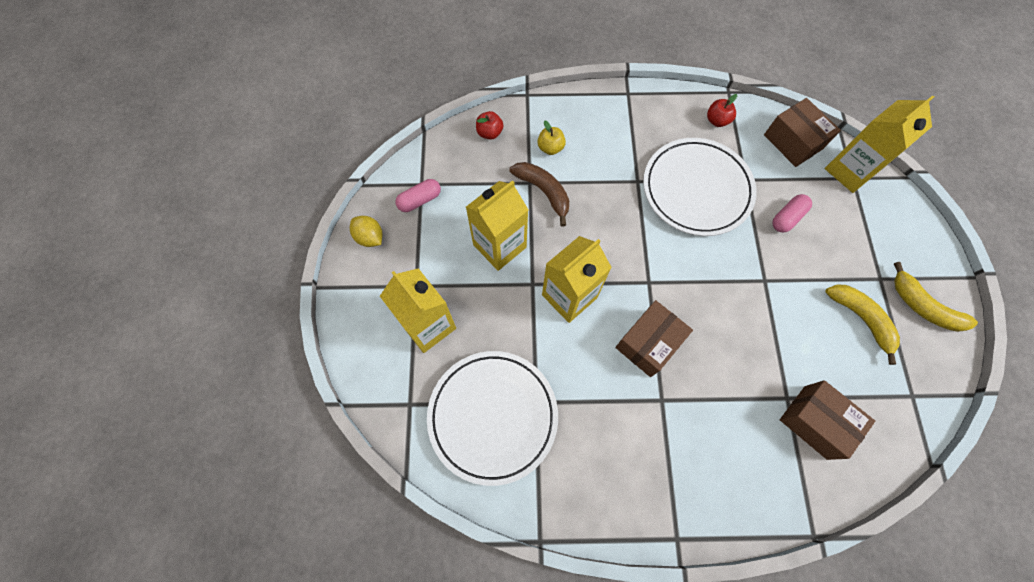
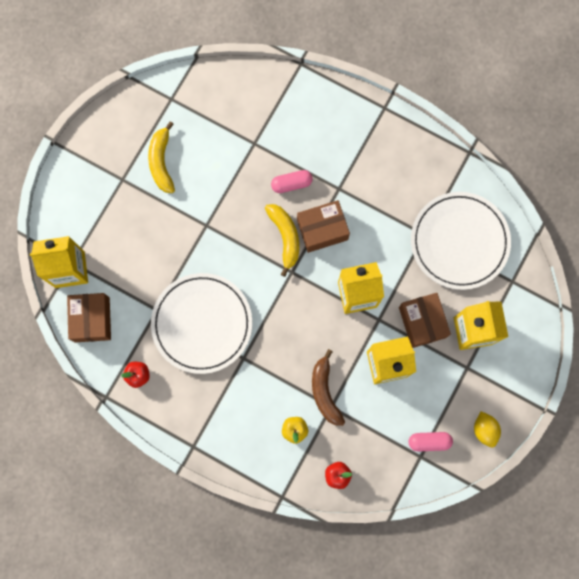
camera: 150 degrees left, 10 degrees up
pink capsule [772,194,812,233] -> pink capsule moved to [271,170,313,193]
brown box [780,380,875,460] -> brown box moved to [399,293,451,348]
yellow banana [894,262,978,332] -> yellow banana moved to [265,204,299,277]

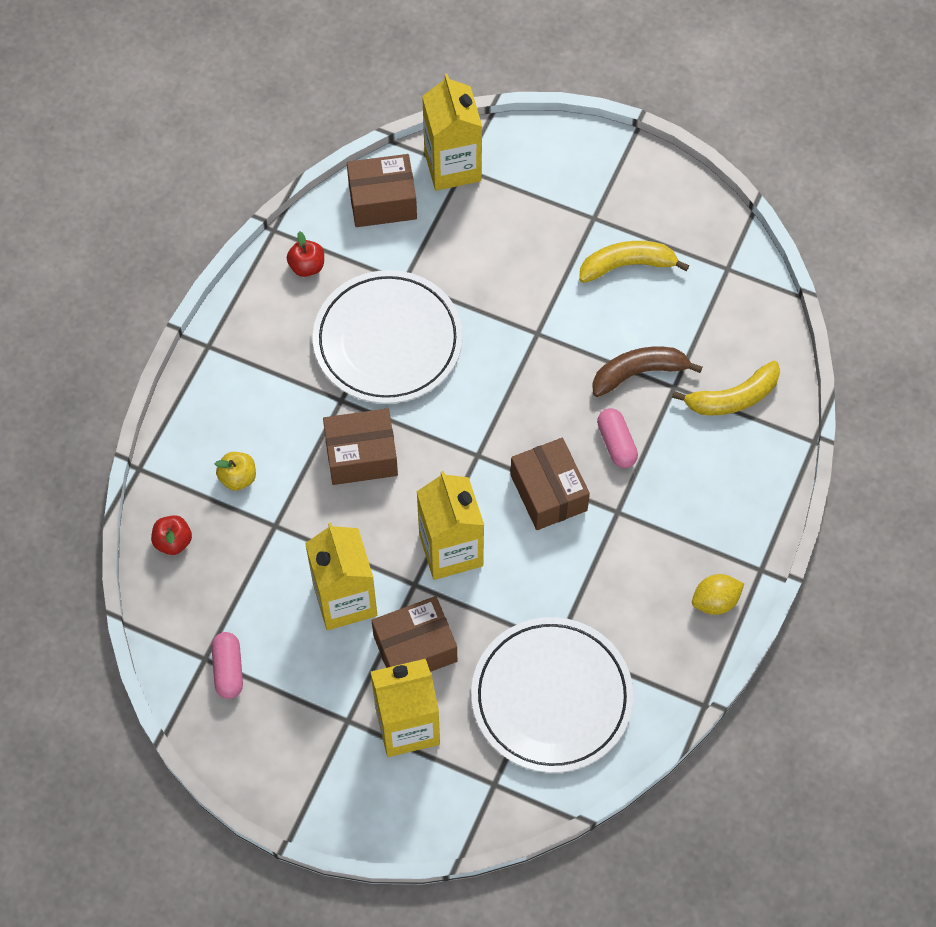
camera: 85 degrees right, 15 degrees down
yellow banana [265,204,299,277] -> yellow banana moved to [672,361,780,416]
brown banana [312,349,345,426] -> brown banana moved to [592,347,702,397]
yellow lemon [474,411,501,448] -> yellow lemon moved to [692,574,744,615]
none -> brown box [323,408,398,485]

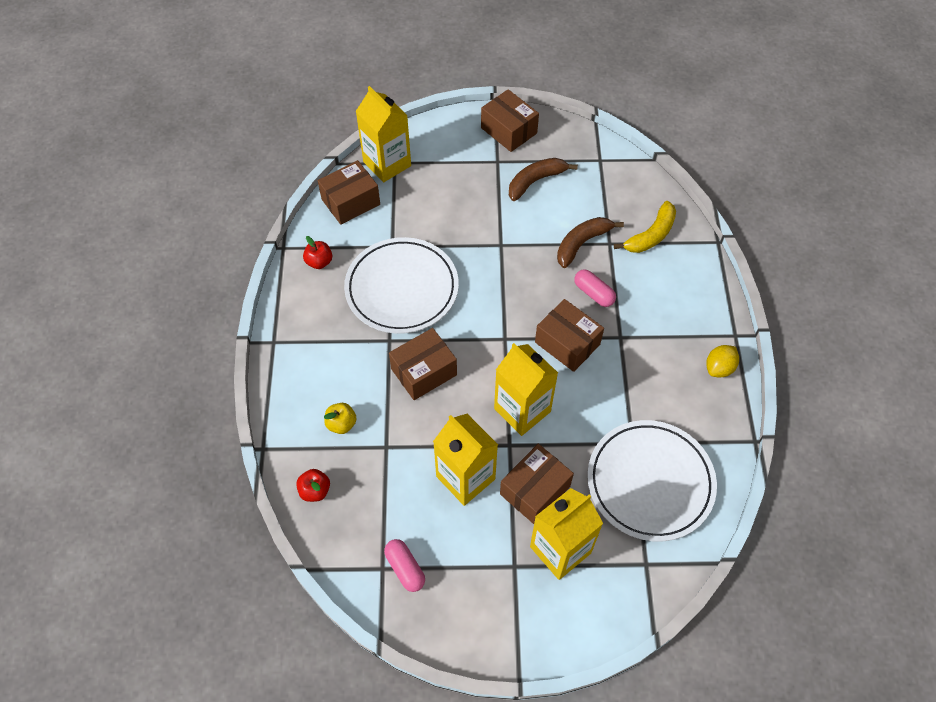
camera: 25 degrees left, 5 degrees down
yellow banana [579,241,690,283] -> brown banana [509,158,578,201]
none -> brown box [481,89,539,152]

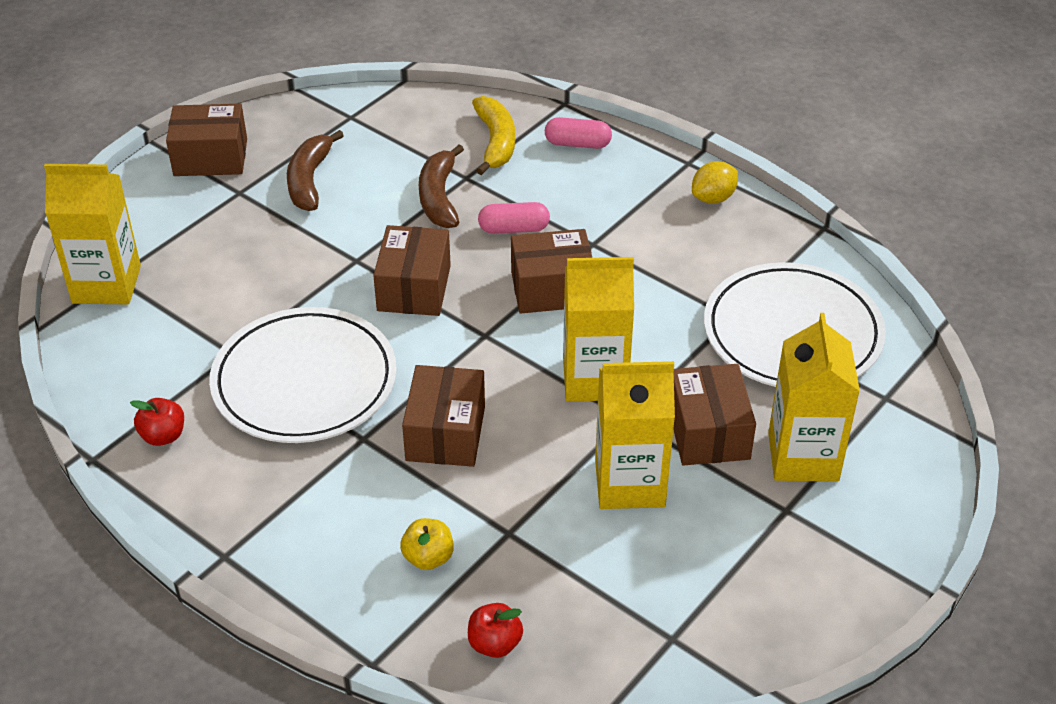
camera: 50 degrees left, 15 degrees down
brown box [318,160,380,225] -> brown box moved to [373,225,451,316]
pink capsule [384,539,425,592] -> pink capsule moved to [545,117,612,149]
yellow lemon [706,345,739,378] -> yellow lemon turned 60 degrees clockwise [692,161,738,204]

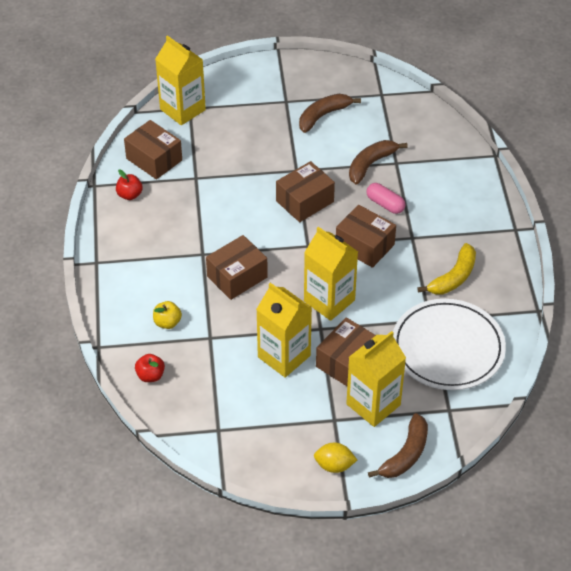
camera: 45 degrees right, 5 degrees up
brown box [166,104,247,176] -> brown box moved to [124,120,182,180]
white plate [209,307,397,443] -> none
yellow banana [472,96,515,175] -> yellow banana moved to [417,243,476,294]
pink capsule [545,117,612,149] -> none
yellow lemon [692,161,738,204] -> yellow lemon moved to [314,442,357,473]
none -> brown banana [368,413,428,478]

